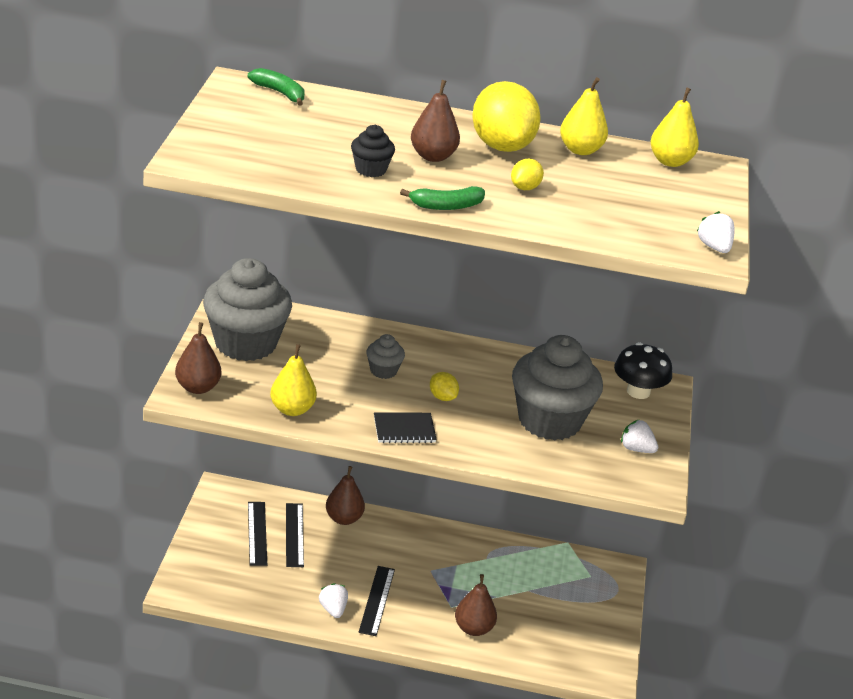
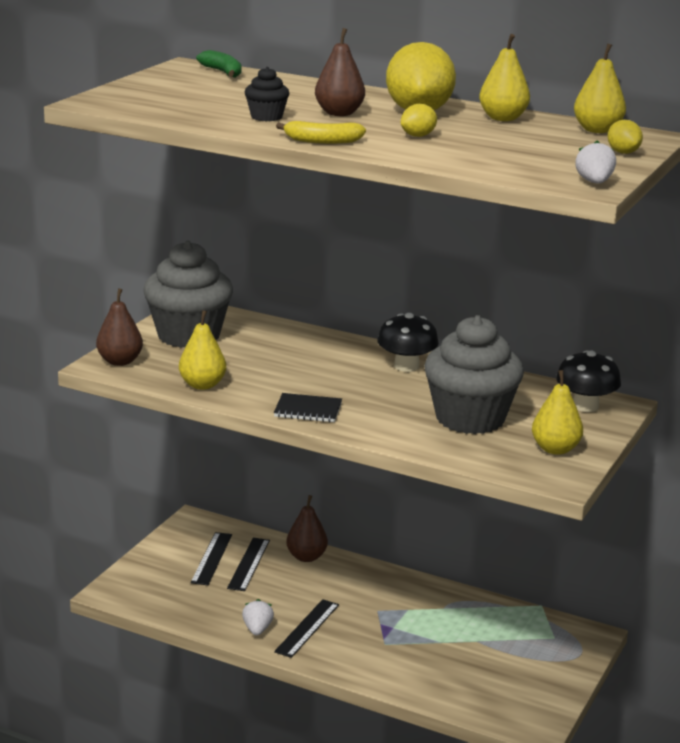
camera: 20 degrees right, 10 degrees down
grey cupcake [366,334,405,379] -> none
green banana [400,186,485,210] -> yellow banana [276,121,366,144]
yellow lemon [430,372,459,401] -> yellow lemon moved to [607,120,643,154]
brown pear [455,574,497,636] -> none
white strawberry [621,419,658,453] -> yellow pear [532,370,583,455]
none -> black mushroom [377,313,439,372]

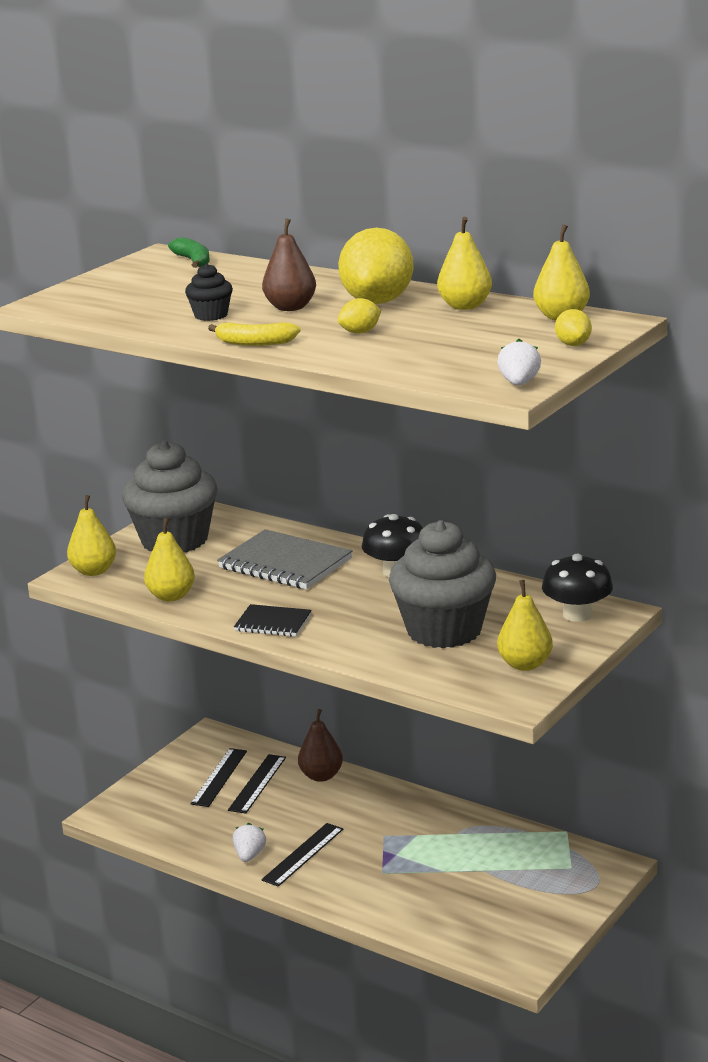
camera: 10 degrees right, 0 degrees up
brown pear [96,288,143,366] -> yellow pear [67,495,116,576]
none -> grey notebook [217,529,353,589]

